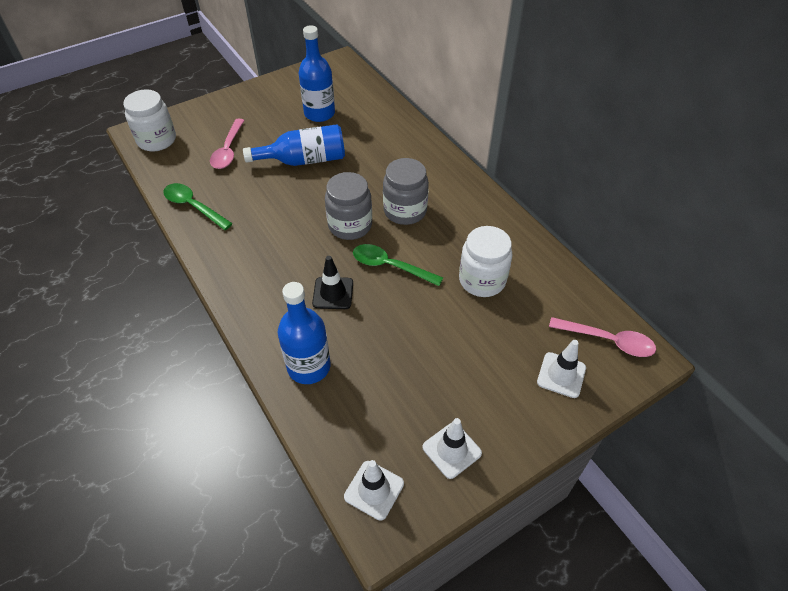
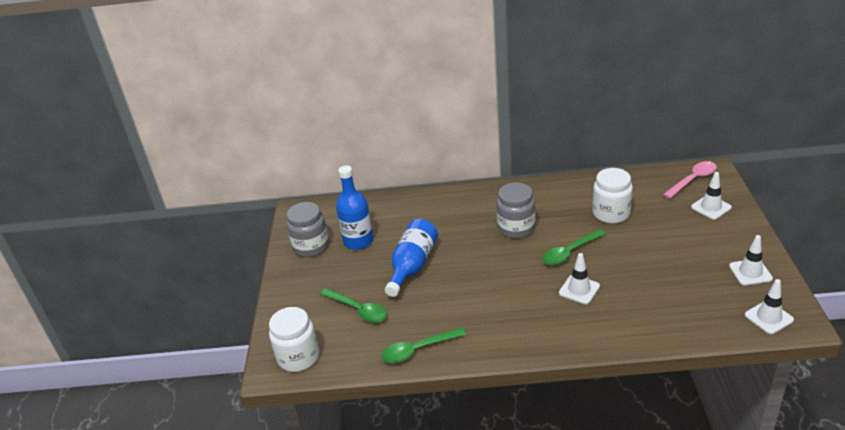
camera: 55 degrees left, 15 degrees down
pink spoon [210,119,245,169] -> green spoon [320,288,387,322]
blue bottle [278,282,330,384] -> none
black traffic cone [312,256,353,309] -> white traffic cone [559,253,600,304]
grey jar [325,172,372,240] -> grey jar moved to [287,202,329,257]

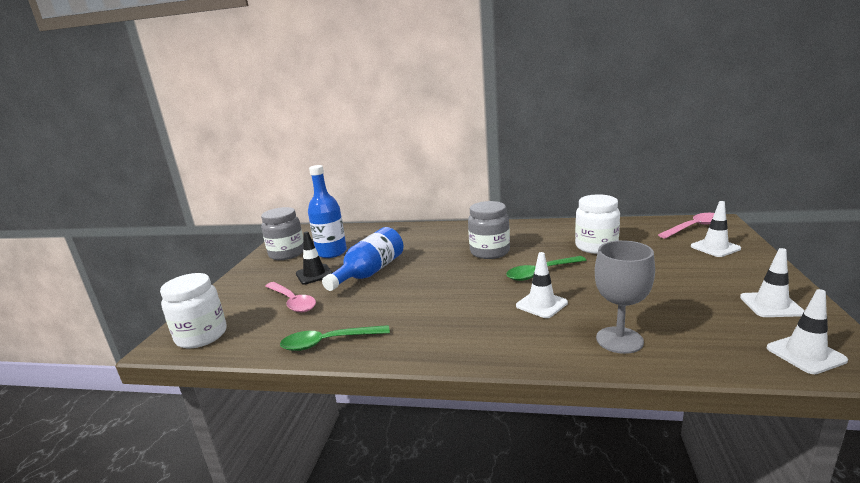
camera: 10 degrees right, 15 degrees down
green spoon [320,288,387,322] -> pink spoon [265,282,316,312]
none -> black traffic cone [296,231,333,285]
none -> grey goblet [595,240,655,354]

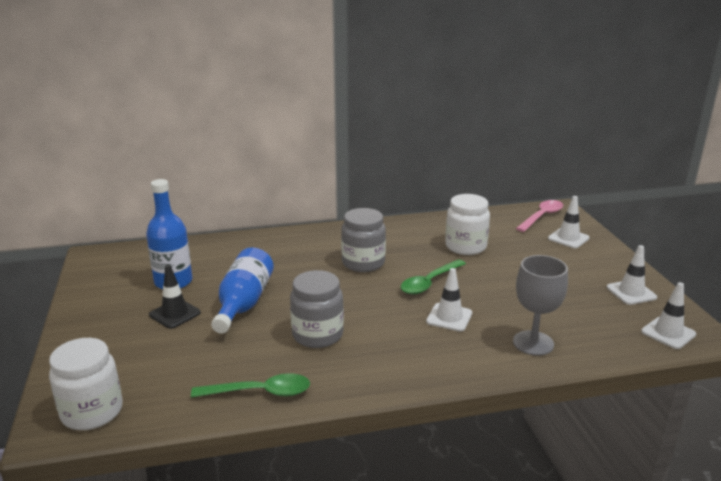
camera: 25 degrees left, 5 degrees up
grey jar [261,207,304,260] -> grey jar moved to [290,270,344,348]
pink spoon [265,282,316,312] -> none
green spoon [280,325,390,351] -> green spoon turned 150 degrees counterclockwise [191,373,310,398]

